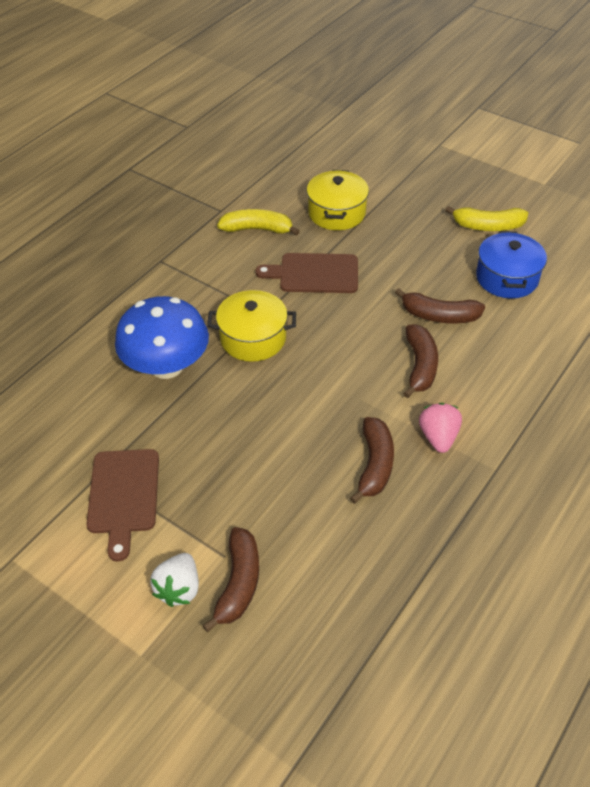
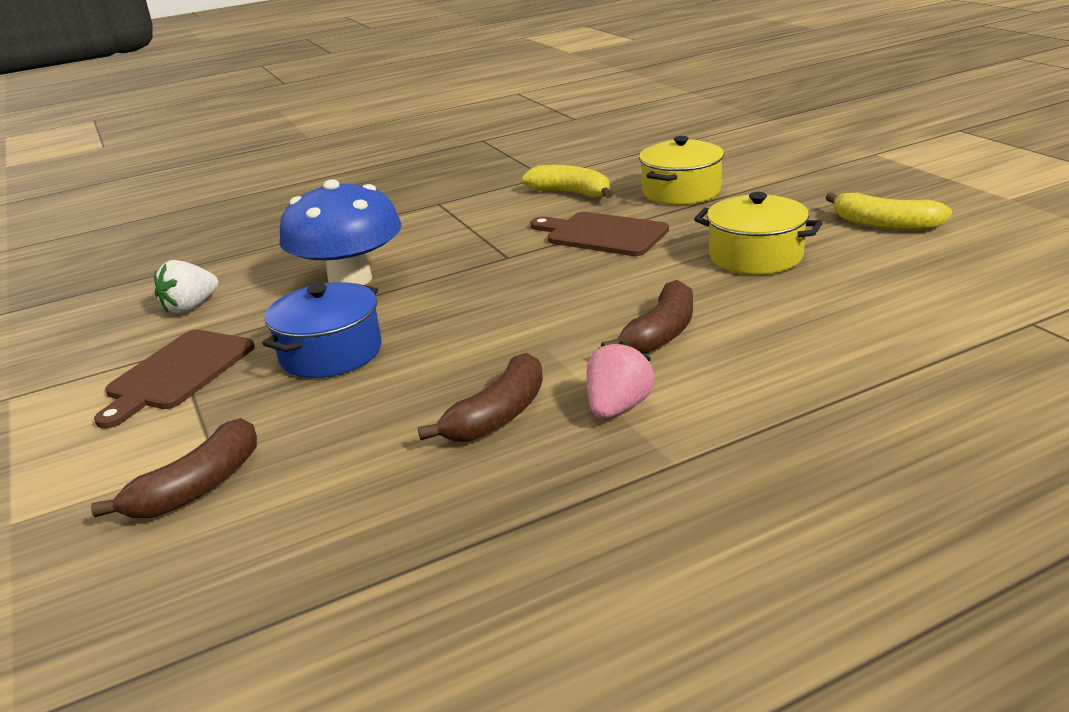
camera: 30 degrees right, 20 degrees down
white strawberry [150,553,199,607] -> white strawberry moved to [154,260,218,314]
yellow pot [207,290,296,362] -> yellow pot moved to [694,192,823,275]
brown banana [395,288,485,323] -> none
blue pot [476,231,547,299] -> blue pot moved to [262,282,382,378]

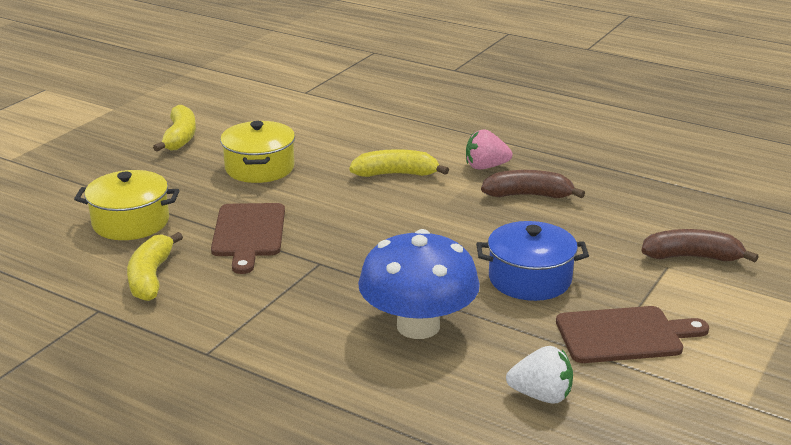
camera: 125 degrees left, 0 degrees up
brown banana [601,280,693,354] -> yellow banana [349,149,449,177]

